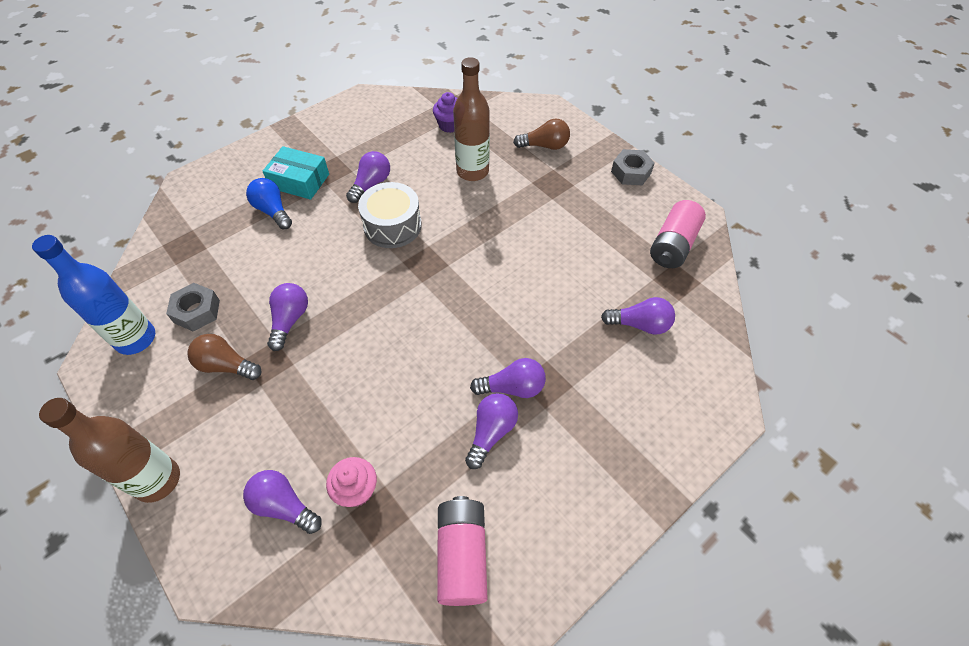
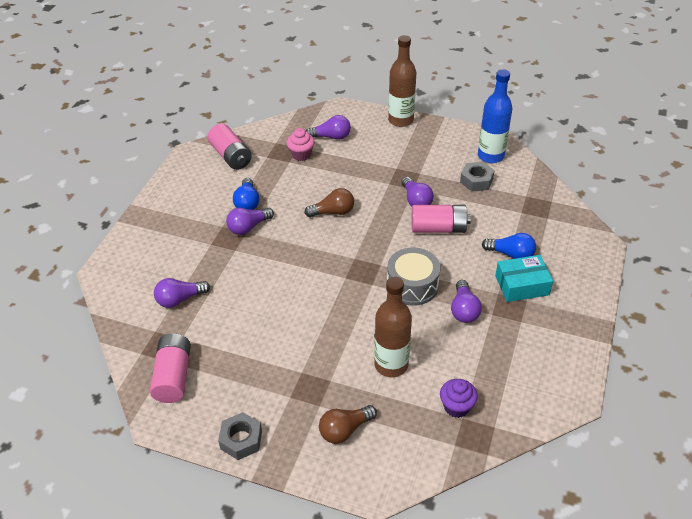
camera: 150 degrees right, 10 degrees down
brown light bulb [187,334,262,380] -> brown light bulb moved to [304,188,354,217]
purple light bulb [465,393,518,469] -> blue light bulb [233,178,259,210]
none -> pink battery [412,205,471,233]

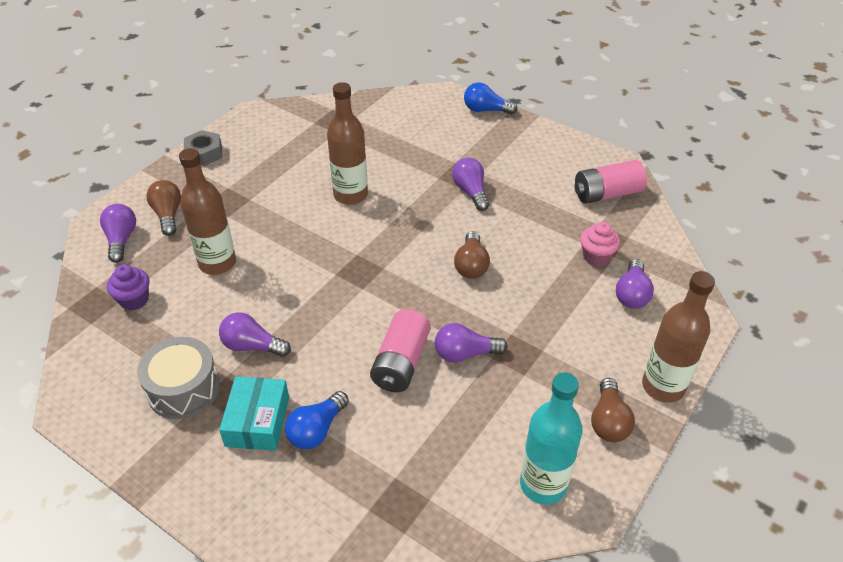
camera: 105 degrees right, 0 degrees up
pink battery [150,334,191,403] -> none
purple light bulb [154,278,210,308] -> purple light bulb moved to [100,204,136,263]
blue light bulb [233,178,259,210] -> blue light bulb moved to [464,83,517,115]
grey drum [387,248,440,306] -> grey drum moved to [137,337,220,419]
grey nut [460,162,495,192] -> none
blue bottle [478,69,513,163] -> turquoise bottle [520,372,583,505]
none -> brown bottle [327,82,368,205]
none -> brown light bulb [591,378,635,442]

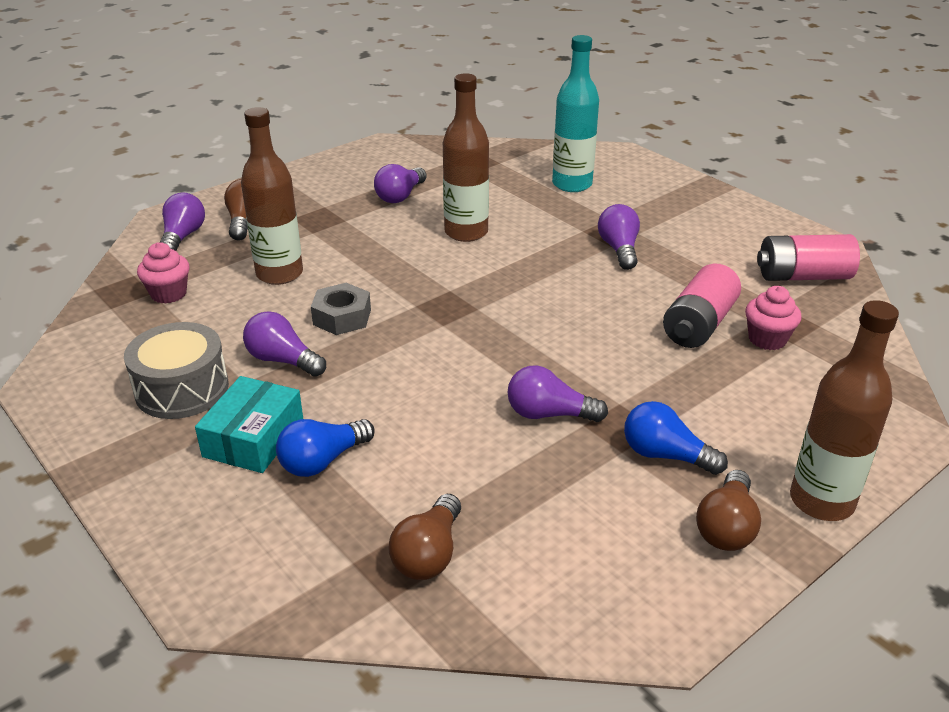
camera: 15 degrees right, 10 degrees down
purple cupcake [107,265,149,310] -> pink cupcake [137,242,190,304]
grey nut [184,130,222,166] -> grey nut moved to [311,283,371,335]
pink battery [370,309,431,392] -> pink battery moved to [663,264,741,348]
brown light bulb [454,231,490,279] -> brown light bulb moved to [388,494,461,580]
blue light bulb [464,83,517,115] -> blue light bulb moved to [624,401,728,475]
turquoise bottle [520,372,583,505] -> turquoise bottle moved to [552,35,599,192]
purple light bulb [616,259,654,309] -> purple light bulb moved to [374,164,427,203]

